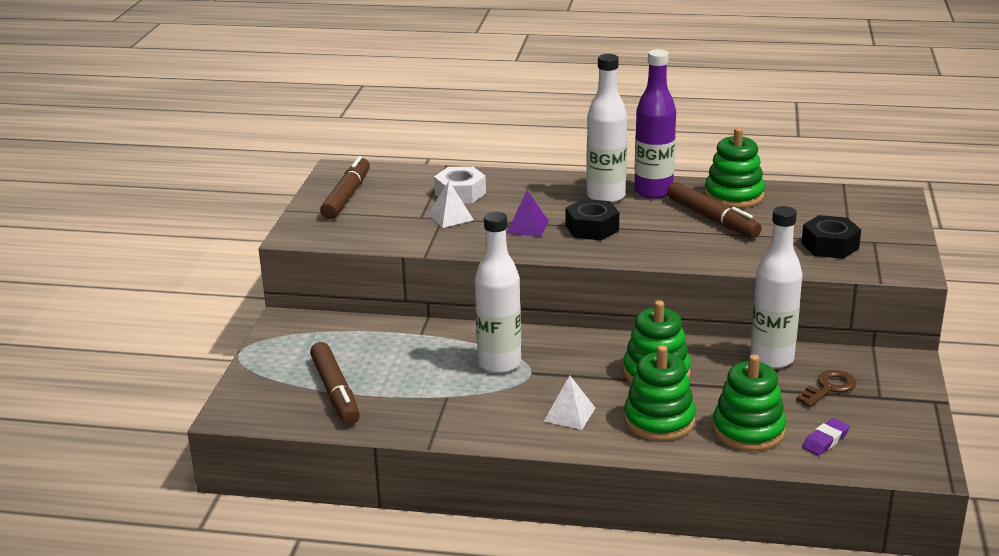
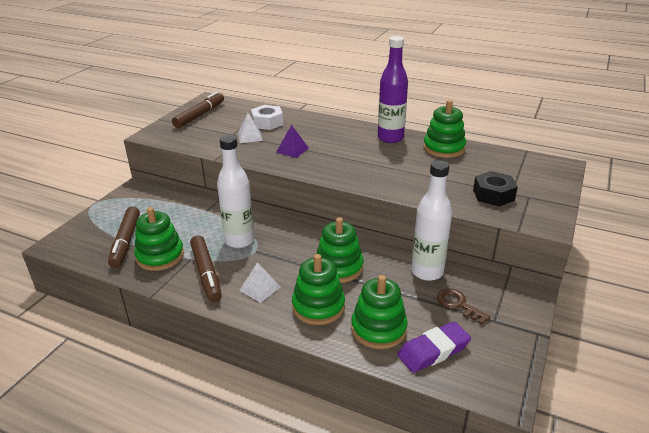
camera: 15 degrees right, 5 degrees up
black nut [566,199,619,240] -> none
white bottle [586,54,627,203] -> none
brown marker [667,182,762,238] -> brown marker moved to [190,235,222,302]
brown key [796,370,856,407] -> brown key turned 105 degrees counterclockwise [437,288,491,325]
purple eraser [802,418,850,456] -> purple eraser [397,321,471,373], size x1.68
none -> green stacking toy [134,207,184,271]

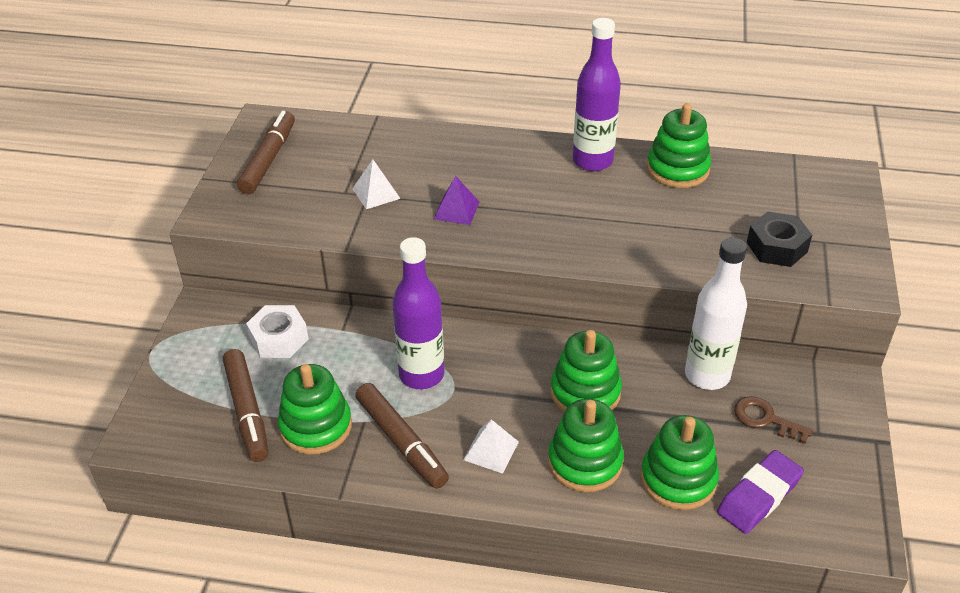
camera: 15 degrees left, 10 degrees up
white bottle [217,135,255,248] -> purple bottle [392,237,444,389]
white nut [251,105,283,130] -> white nut moved to [246,305,308,358]

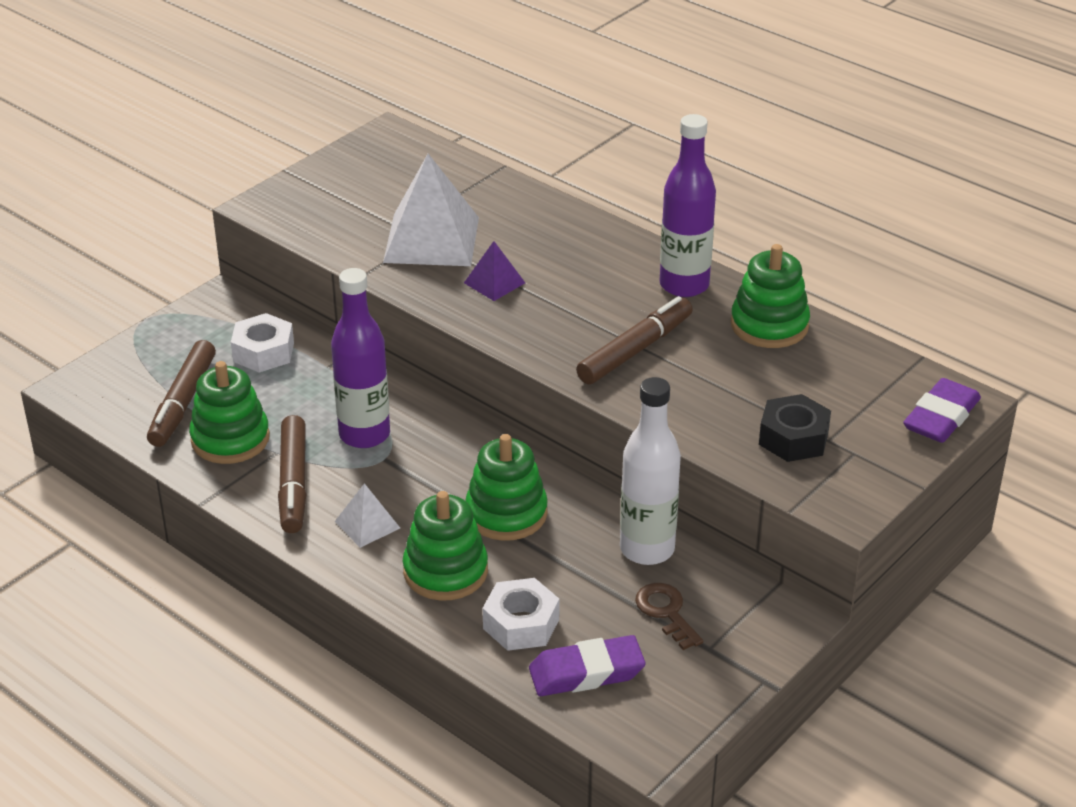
camera: 30 degrees right, 5 degrees down
brown marker [237,111,295,194] -> brown marker moved to [576,296,693,384]
white pyramid [352,159,401,209] -> white pyramid [383,154,479,266], size x2.04
green stacking toy [641,415,719,510] -> white nut [483,578,560,651]
none -> purple eraser [903,378,981,443]

